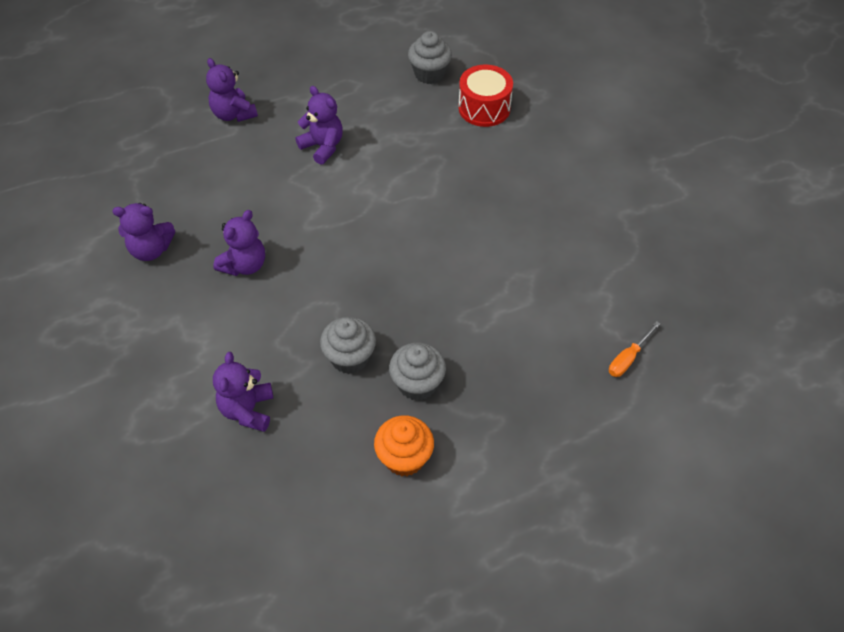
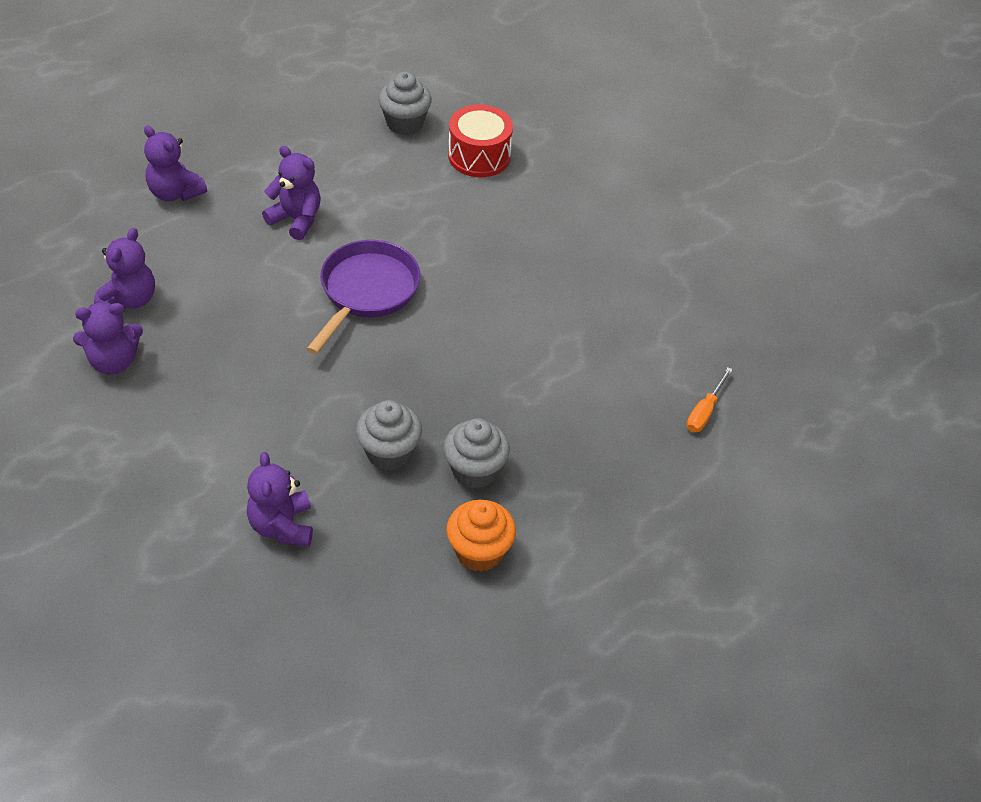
camera: 15 degrees left, 5 degrees down
purple teddy bear [213,210,265,276] -> purple teddy bear moved to [94,228,155,309]
none -> purple pan [306,240,420,355]

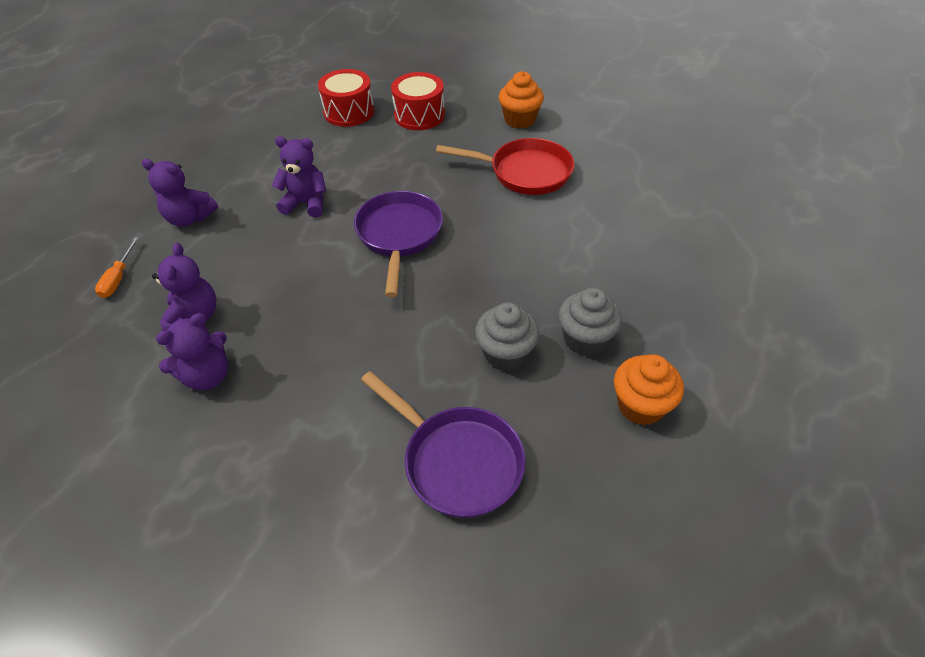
camera: 20 degrees left, 0 degrees up
purple teddy bear [247,452,313,546] -> purple pan [361,371,526,518]
grey cupcake [378,72,432,135] -> red drum [318,69,374,127]
orange screwdriver [687,367,733,432] -> orange screwdriver moved to [95,237,139,298]
none -> red pan [436,138,574,195]
none -> orange cupcake [499,71,544,129]

